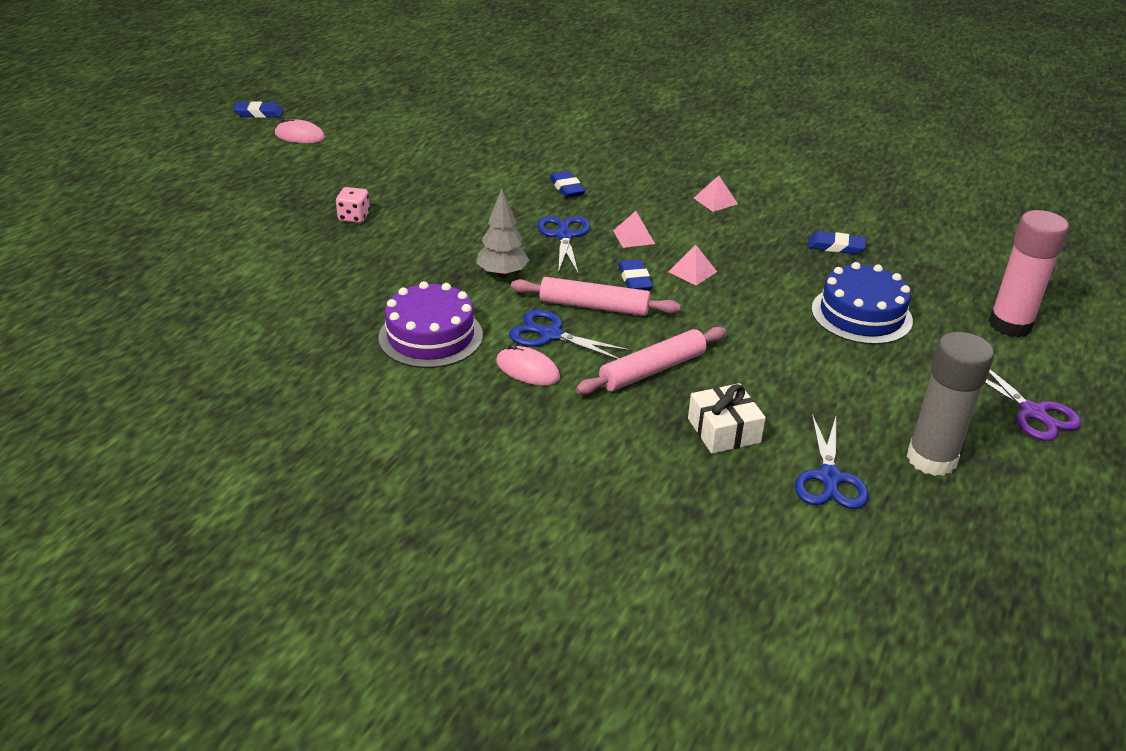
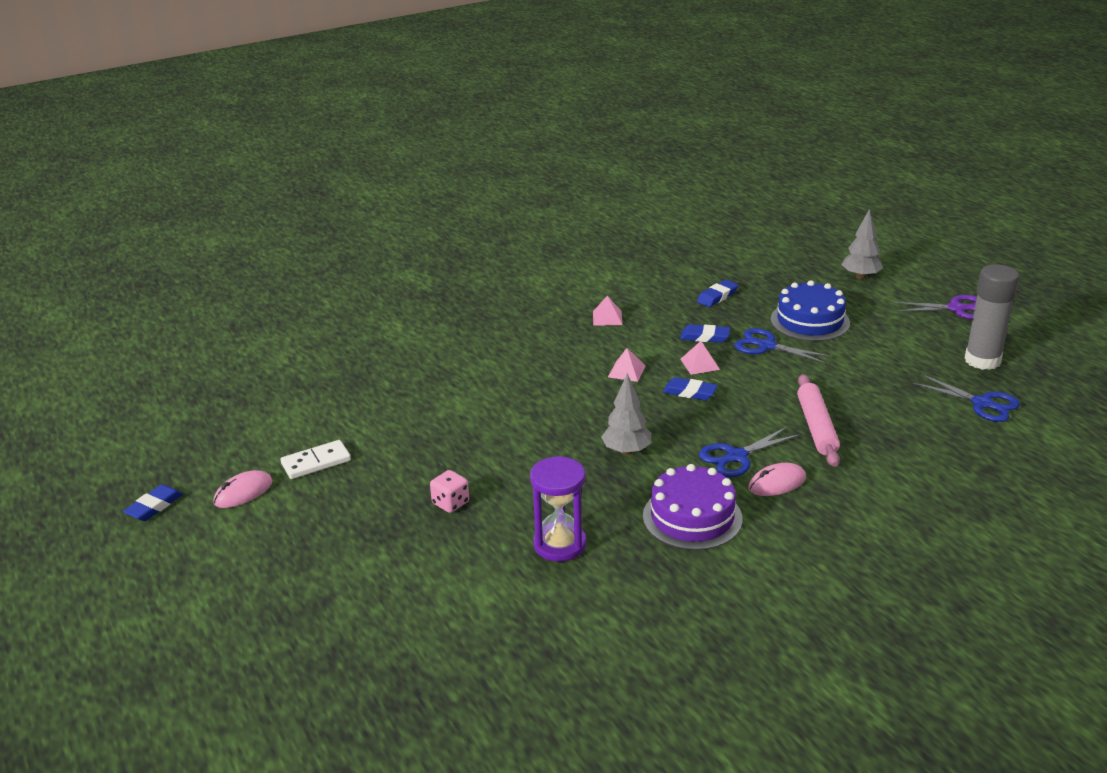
camera: 55 degrees left, 5 degrees down
pink rolling pin [511,277,681,316] -> none
blue scissors [537,216,590,273] -> blue scissors moved to [735,328,833,364]
blue eraser [549,171,585,198] -> blue eraser moved to [680,324,730,343]
white gift [688,383,766,454] -> none
pink glue stick [989,210,1069,337] -> grey tree [842,209,883,279]
none -> white domino [281,440,351,479]
none -> purple hourglass [530,456,586,562]

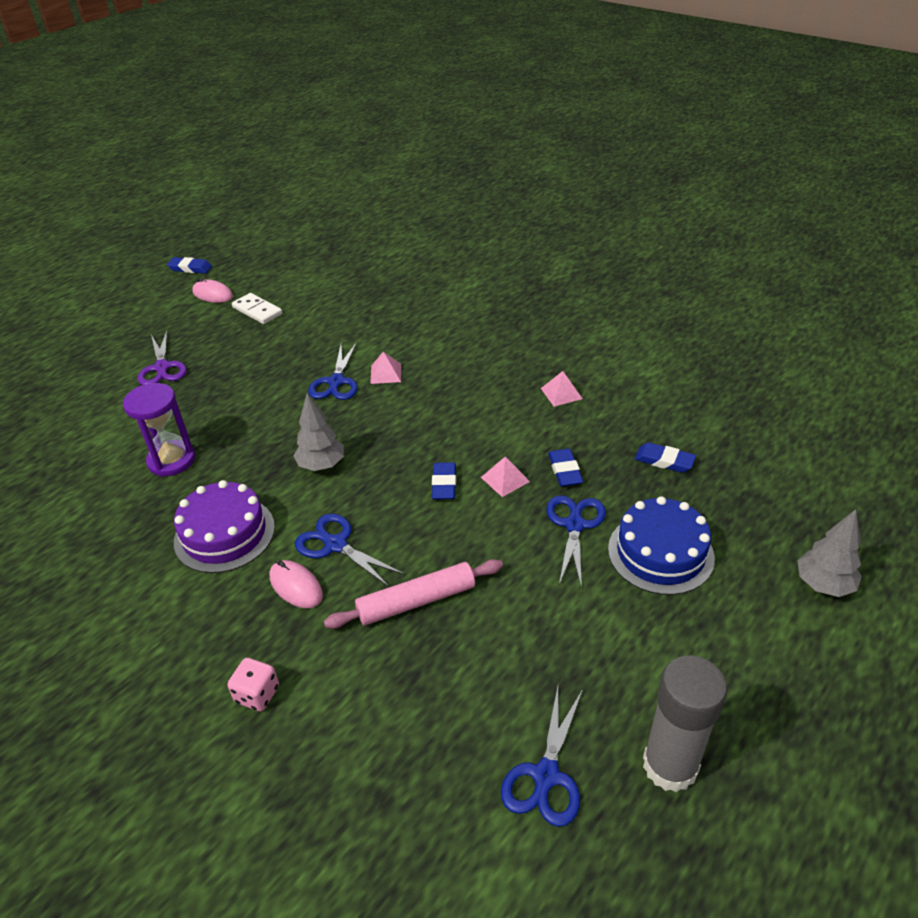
camera: 70 degrees right, 10 degrees up
pink dice [430,470,469,513] -> pink dice moved to [227,658,279,711]
pink pyramid [608,348,645,382] -> pink pyramid moved to [370,352,401,384]
purple scissors [892,295,977,319] -> purple scissors moved to [138,331,187,385]
none -> blue scissors [308,342,358,400]

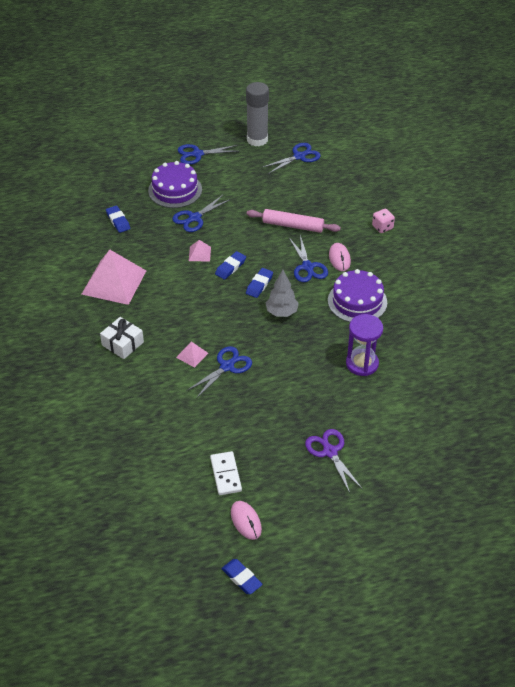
camera: 145 degrees left, 5 degrees up
purple scissors [138,331,187,385] -> purple scissors turned 45 degrees counterclockwise [305,429,362,493]
pink pyramid [541,371,583,407] -> pink pyramid [82,250,146,305], size x2.29
blue eraser [548,449,583,487] -> blue eraser moved to [246,268,273,298]
blue cake [608,496,715,595] -> purple cake [148,161,202,208]
grey tree [797,509,862,597] -> none
none -> white gift [100,317,144,359]
none -> blue scissors [178,144,239,165]

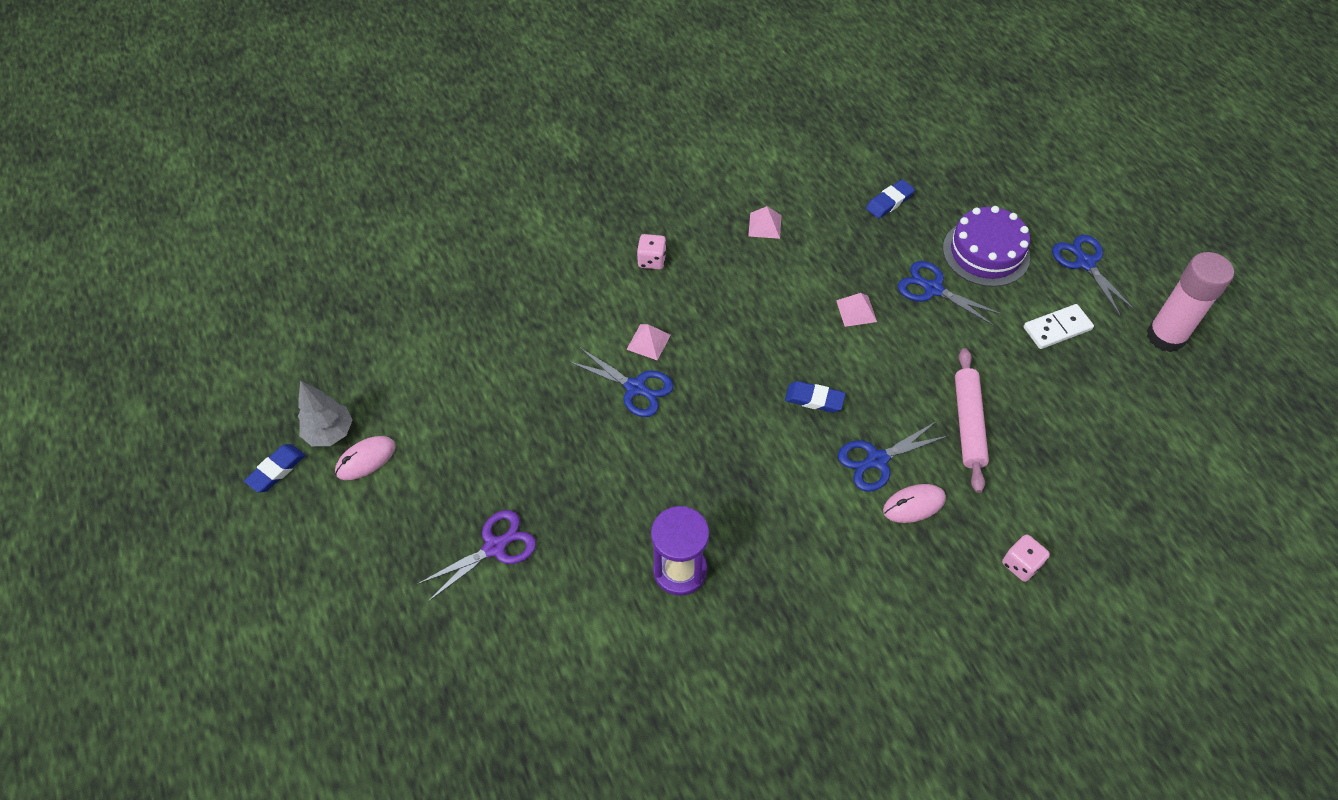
camera: 80 degrees right, 10 degrees up
pink pyramid [82,250,146,305] -> pink pyramid [748,206,781,239], size x0.44
white gift [100,317,144,359] -> pink dice [637,234,666,270]
white domino [210,451,242,495] -> white domino moved to [1024,304,1094,349]
blue eraser [215,251,246,280] -> none
grey glue stick [246,82,269,147] -> pink glue stick [1147,252,1234,352]
blue scissors [262,143,321,174] -> none
grey tree [266,270,299,317] -> grey tree moved to [298,380,352,446]
purple cake [328,269,387,322] -> none

